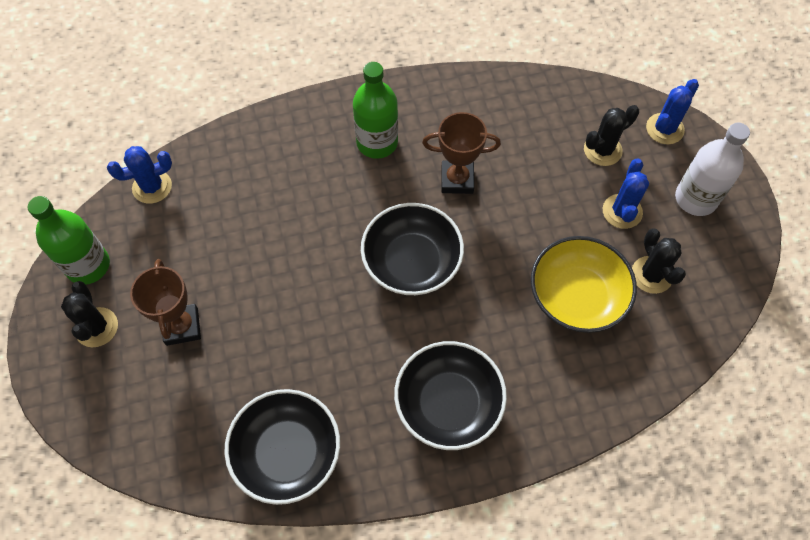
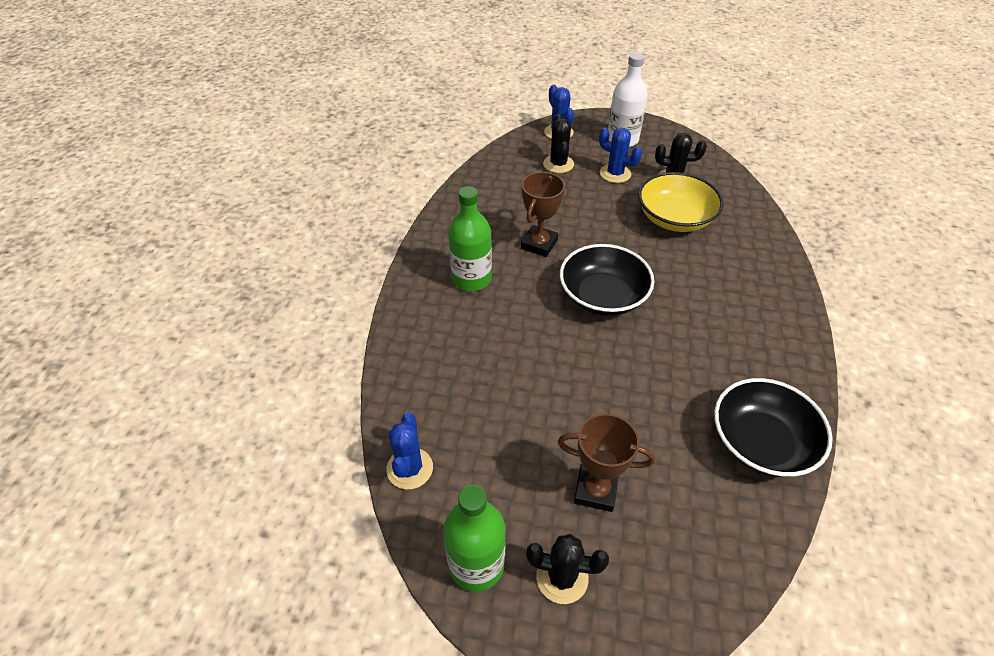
camera: 65 degrees left, 15 degrees down
black bowl [394,341,507,450] -> none

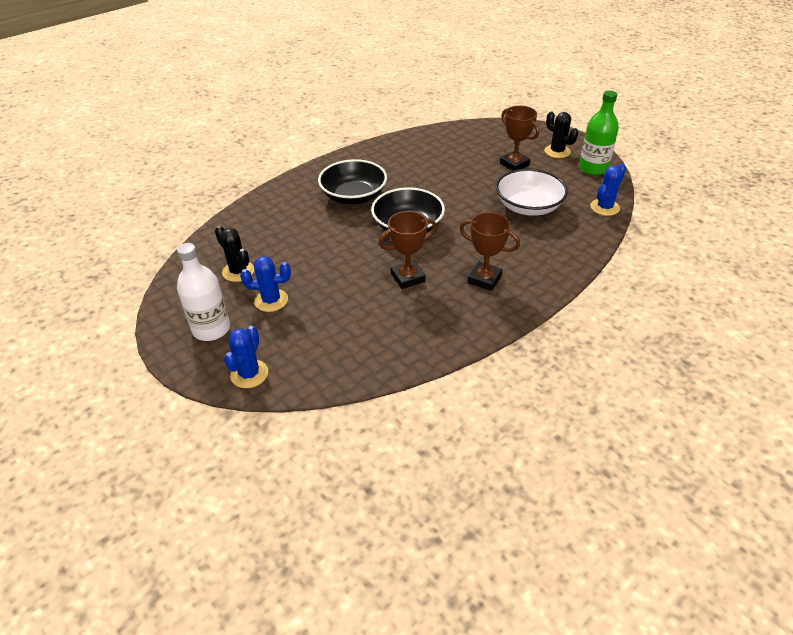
camera: 140 degrees left, 5 degrees down
green bottle [448,186,492,291] -> brown trophy [460,212,520,291]
black cactus [543,114,574,173] -> none
blue cactus [599,127,642,183] -> blue cactus turned 75 degrees counterclockwise [240,256,291,312]
yellow bowl [638,172,724,232] -> none
black bowl [714,378,833,477] -> black bowl moved to [318,159,387,205]
none -> white bowl [496,169,568,216]

